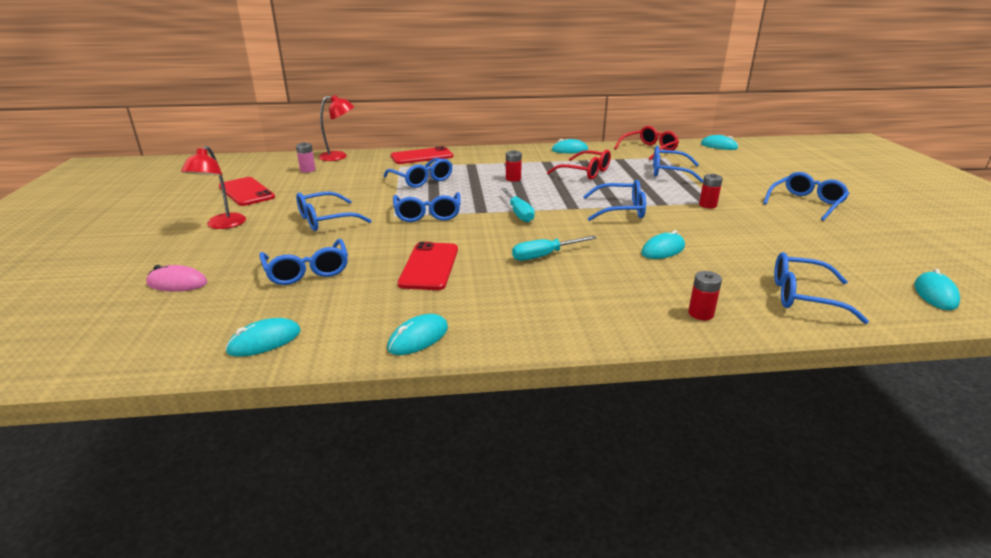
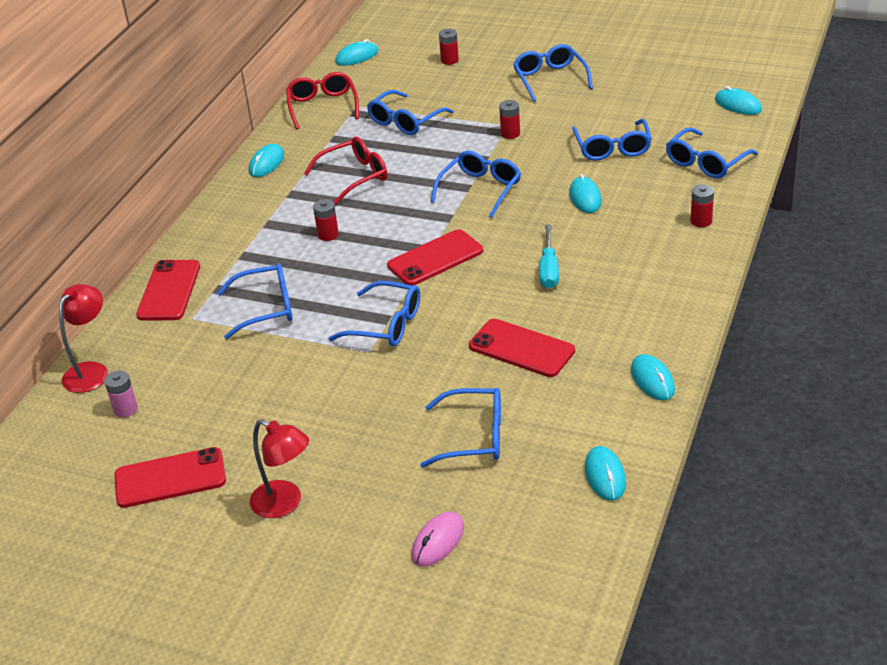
camera: 60 degrees left, 10 degrees up
blue glasses [296,192,372,231] -> blue glasses moved to [572,119,652,161]
turquoise screwdriver [501,188,535,222] -> red phone [387,229,483,286]
none -> red battery [439,29,459,65]

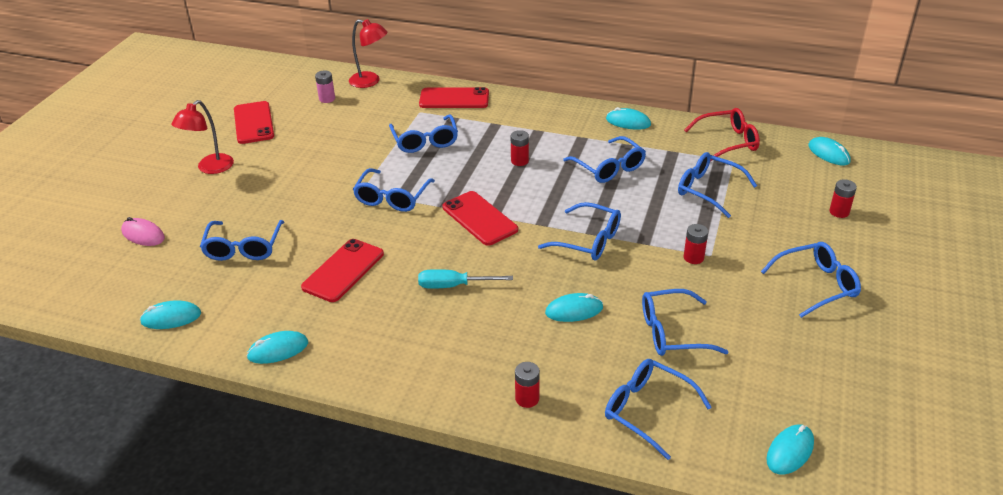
camera: 85 degrees right, 0 degrees up
red glasses [304,137,387,205] -> blue glasses [563,136,646,183]

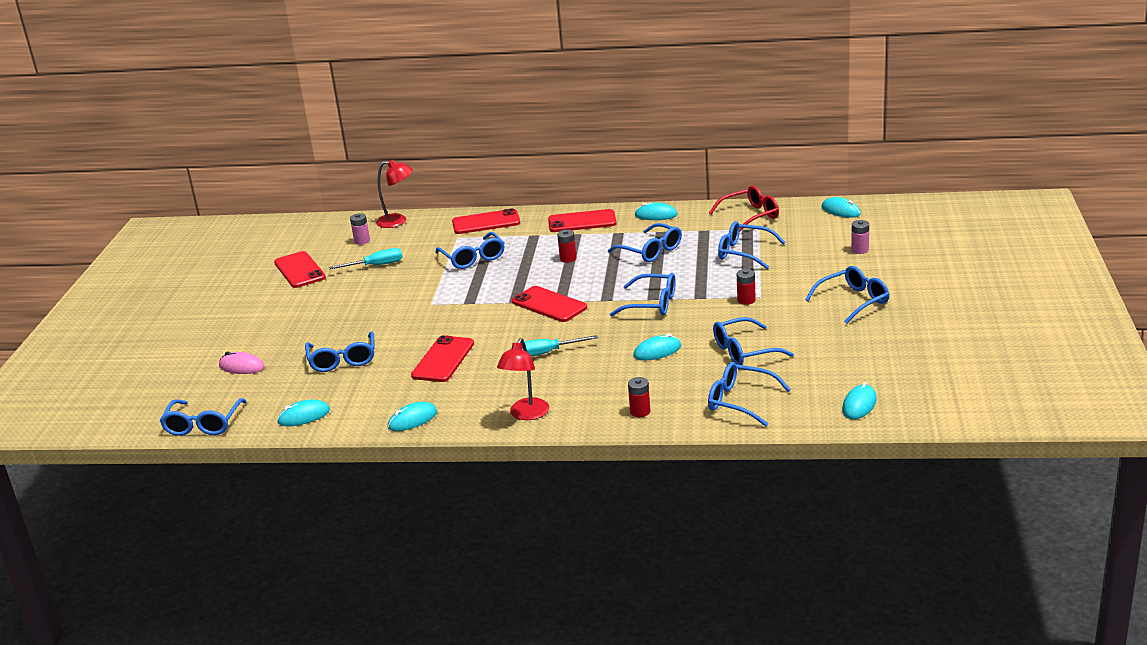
camera: 10 degrees left, 10 degrees down
red lamp [171,100,234,174] -> red lamp moved to [497,338,549,420]
blue glasses [353,168,435,212] -> blue glasses moved to [160,398,247,436]
red battery [829,179,857,218] -> pink battery [851,220,869,254]
none -> turquoise screwdriver [329,248,403,269]
none -> red phone [548,209,617,232]

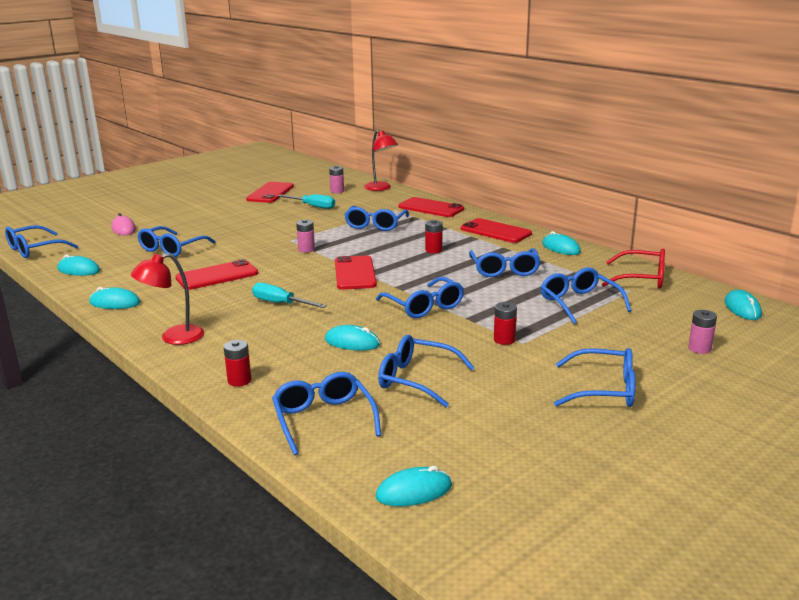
camera: 40 degrees right, 5 degrees down
none -> pink battery [296,219,315,253]

